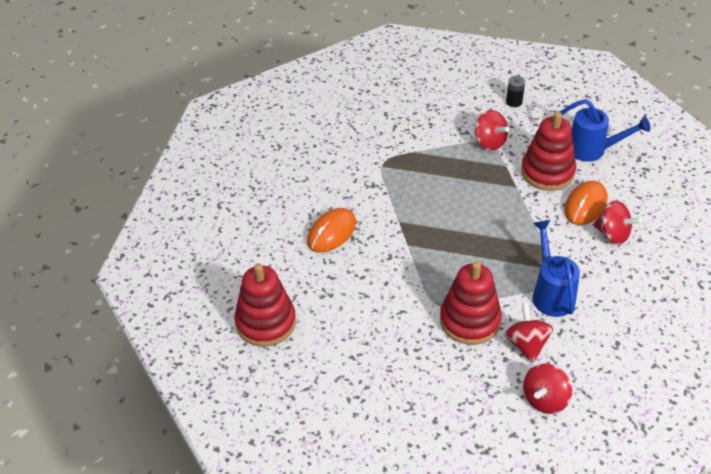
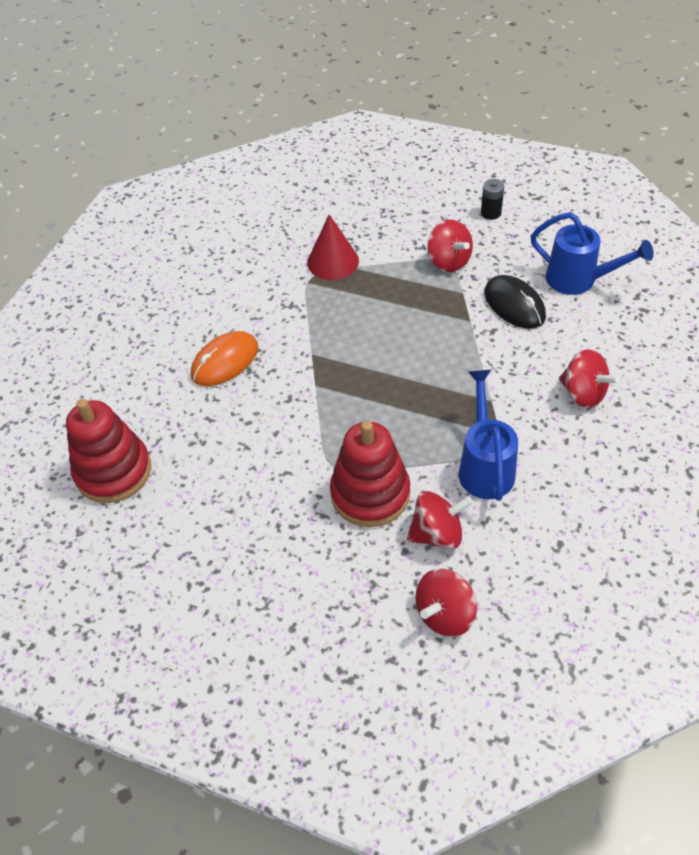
camera: 10 degrees right, 5 degrees up
red spinning top [505,303,553,363] -> red spinning top turned 75 degrees clockwise [407,491,473,549]
red stacking toy [521,112,576,191] -> black mouse [484,275,546,329]
orange mouse [565,181,607,225] -> none
none -> red cone [307,214,359,280]

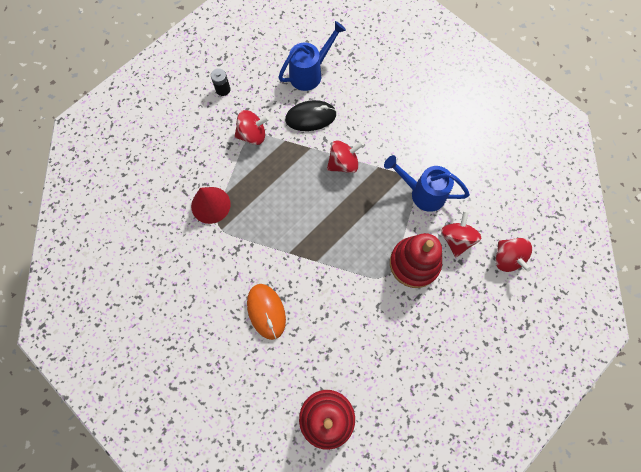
camera: 70 degrees left, 20 degrees up
red spinning top [559,349,620,408] -> red spinning top moved to [327,140,364,173]

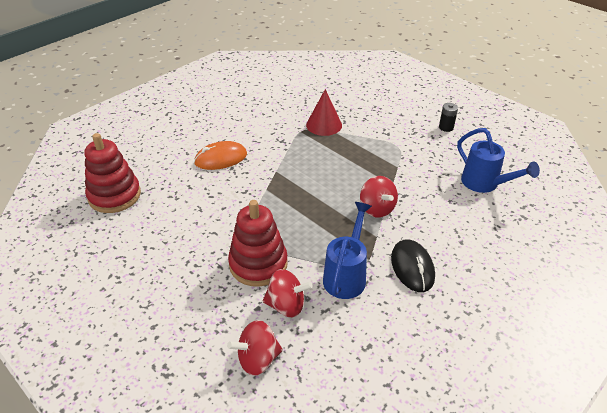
camera: 90 degrees right, 30 degrees down
red spinning top [234,110,269,145] -> none
black mouse [285,100,337,131] -> black mouse moved to [391,239,435,292]

